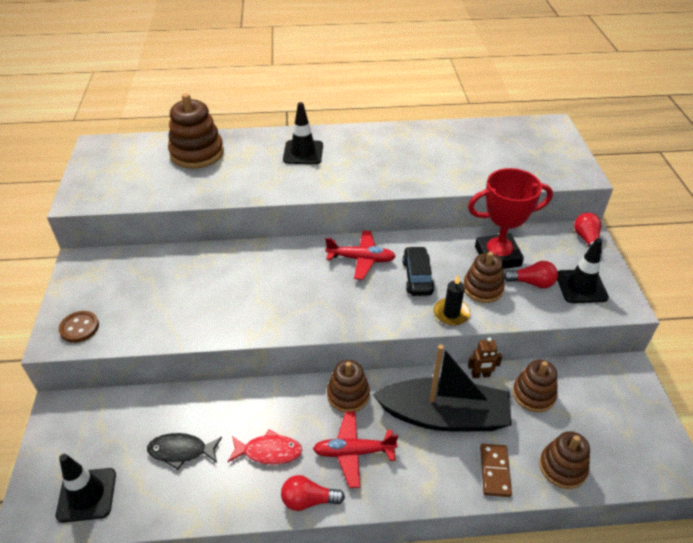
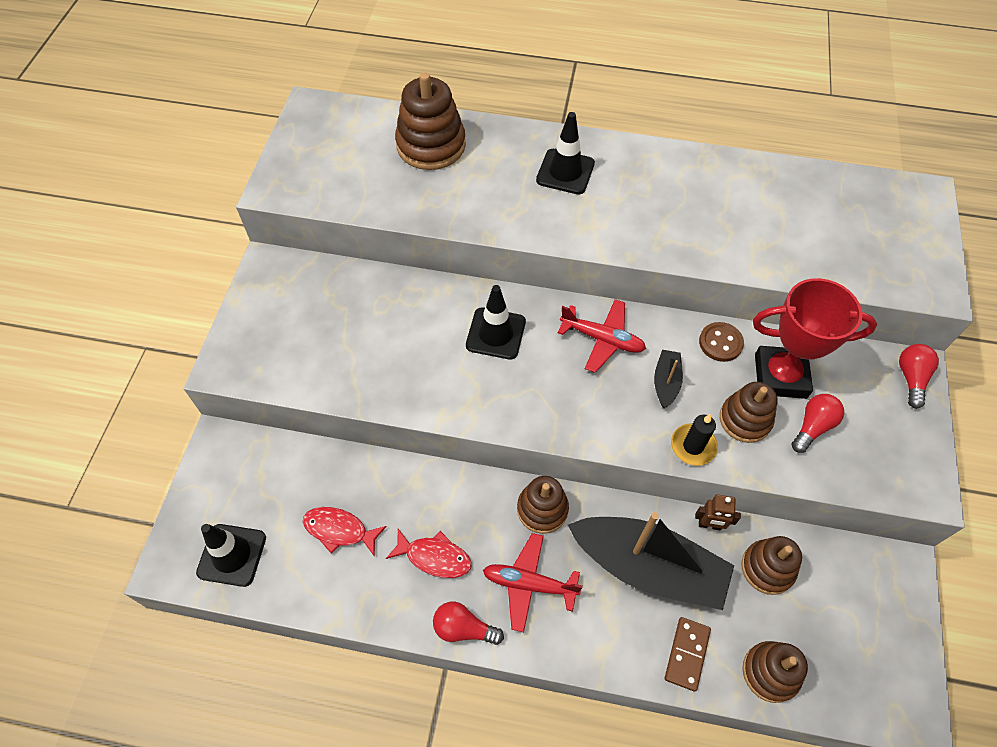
camera: 15 degrees right, 15 degrees up
brown button [59,311,99,343] -> brown button moved to [699,322,744,362]
black fish [147,433,222,470] -> red fish [303,507,387,556]
black car [402,246,435,296] -> black boat [654,350,683,408]
red light bulb [504,261,558,288] -> red light bulb turned 75 degrees counterclockwise [791,394,844,453]
black traffic cone [557,238,609,303] -> black traffic cone moved to [466,285,526,360]

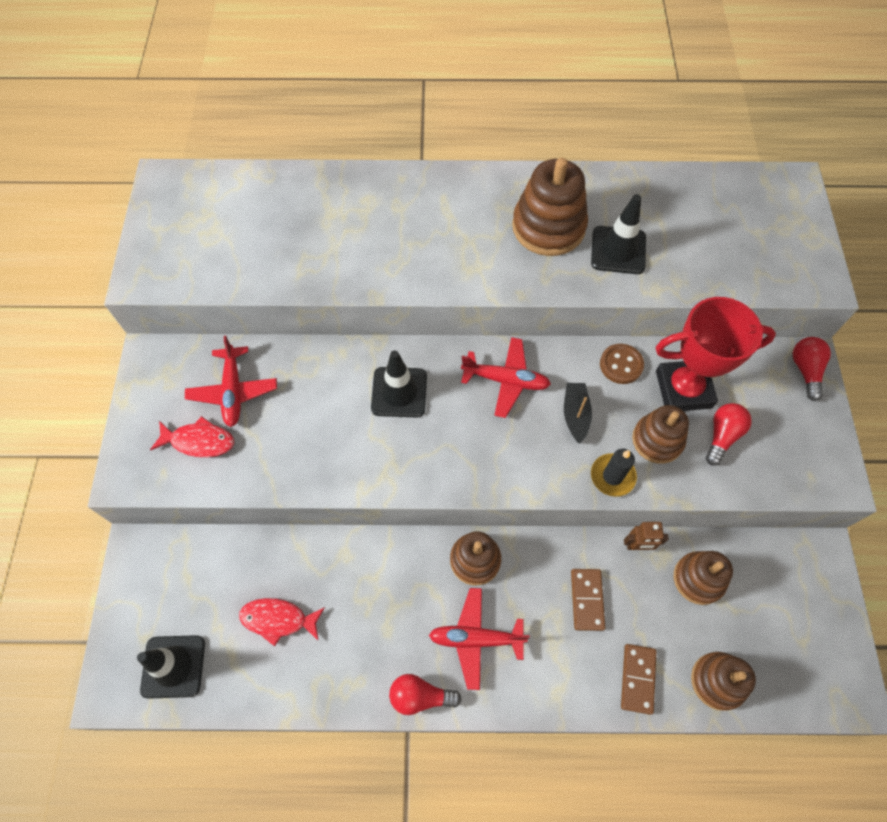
camera: 10 degrees left, 5 degrees up
red fish [386,529,472,578] -> red fish moved to [150,416,234,457]
brown stacking toy [395,72,466,170] -> brown stacking toy moved to [512,158,588,256]
black traffic cone [536,112,595,194] -> black traffic cone moved to [591,194,646,274]
black boat [568,512,734,610] -> brown domino [571,569,605,631]
none -> red plane [185,336,277,427]

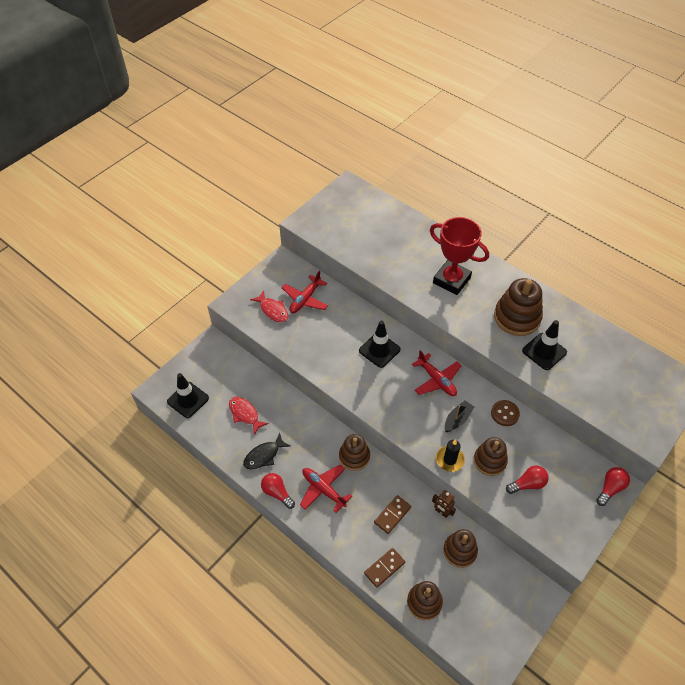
camera: 40 degrees right, 10 degrees down
red trophy [655,297,776,411] -> red trophy moved to [430,217,489,295]
none -> black fish [243,432,290,469]

